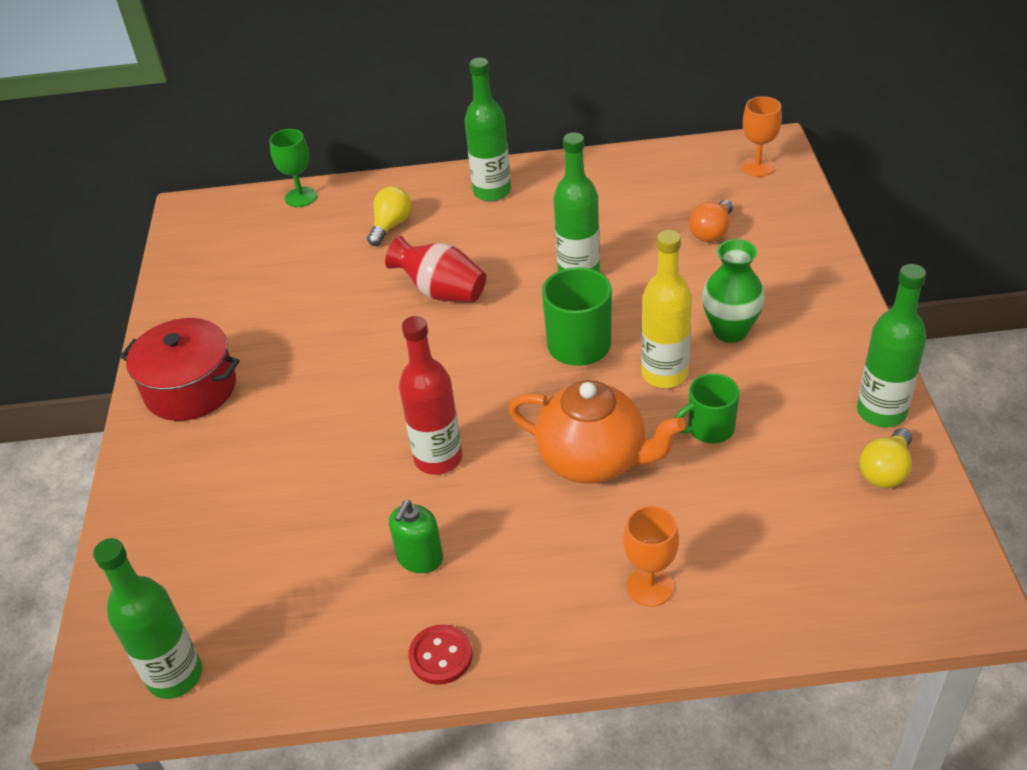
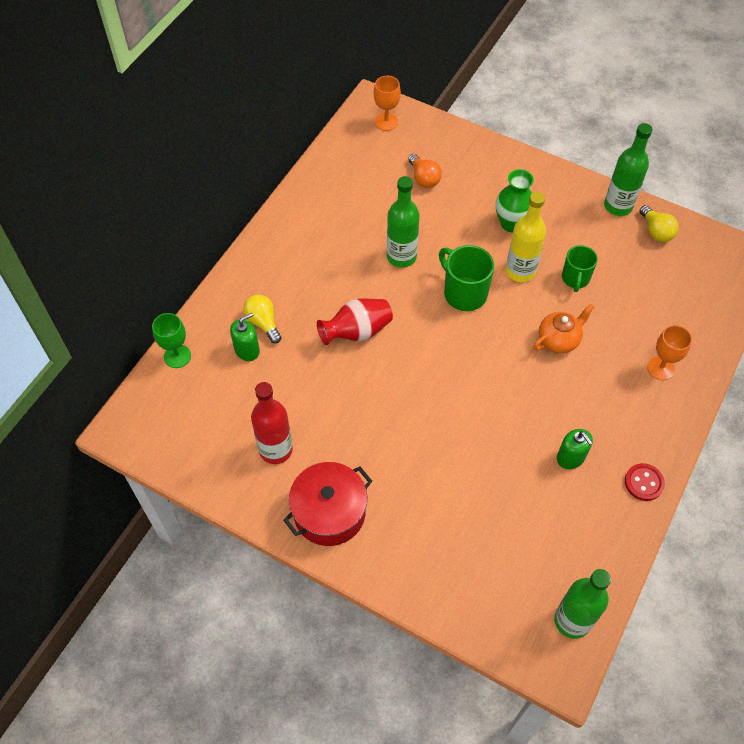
camera: 60 degrees left, 15 degrees up
red bottle [399,316,462,475] -> red bottle moved to [251,382,293,464]
green bottle [465,58,511,201] -> none
orange teapot [508,380,686,484] -> orange teapot [533,304,594,353], size x0.63
none -> green soap dispenser [230,313,260,361]

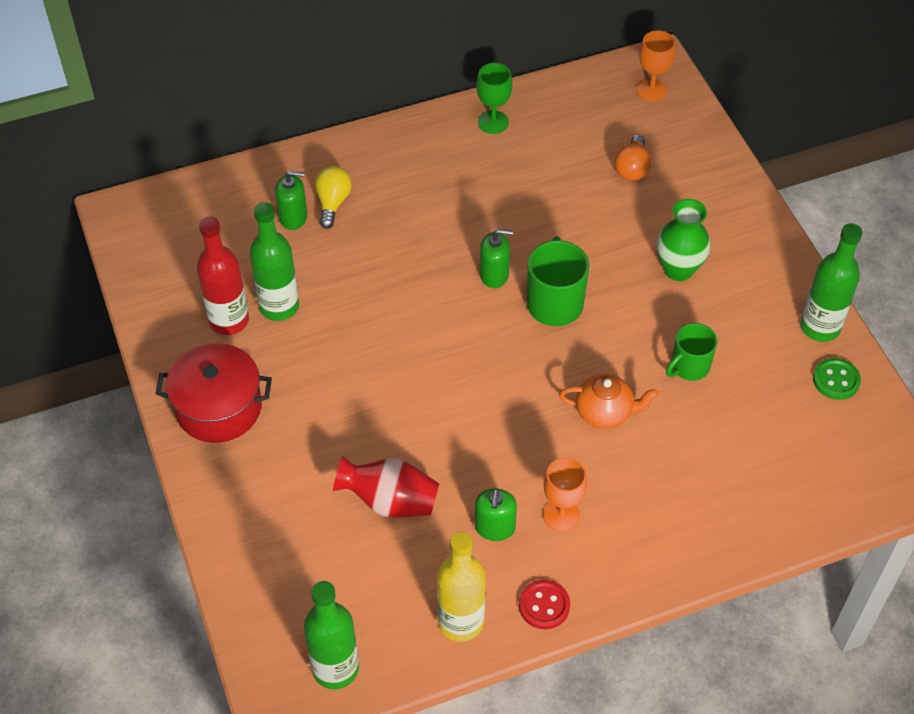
camera: 40 degrees right, 5 degrees down
green goblet [152,313,191,368] -> green goblet moved to [476,63,512,134]
red vase [317,299,393,345] -> red vase moved to [333,456,439,518]
green bottle [387,176,419,268] -> green bottle moved to [250,202,299,321]
yellow bottle [506,192,546,282] -> yellow bottle moved to [437,531,486,642]
yellow light bulb [640,205,679,242] -> green button [813,358,861,400]
orange goblet [647,325,692,380] -> orange goblet moved to [543,457,587,532]
none -> green soap dispenser [480,229,513,288]

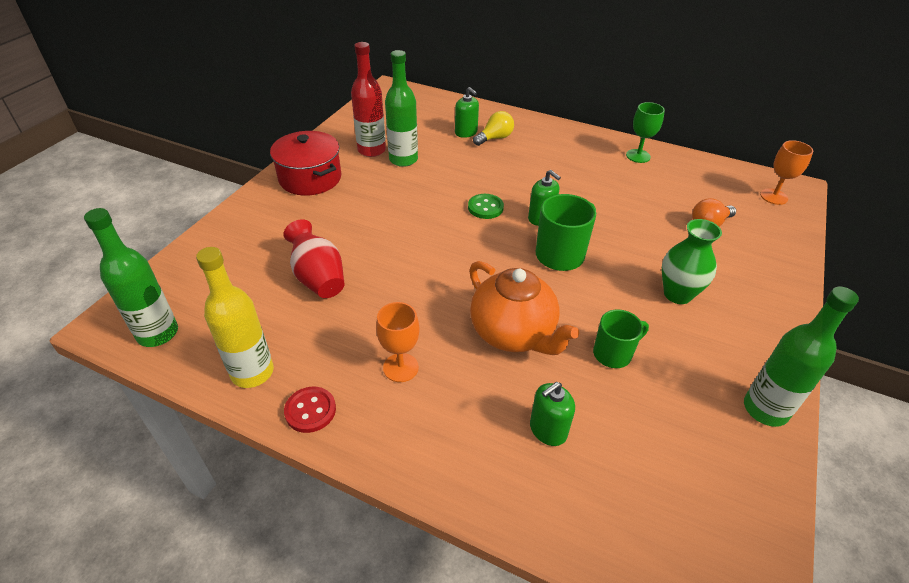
camera: 45 degrees right, 10 degrees down
green soap dispenser [475,488,517,541] -> green soap dispenser moved to [530,382,575,446]
orange teapot [559,374,659,429] -> orange teapot [469,261,579,355], size x1.59
green mug [666,323,717,381] -> green mug turned 150 degrees clockwise [593,309,649,368]
green button [813,358,861,400] -> green button moved to [468,194,504,219]

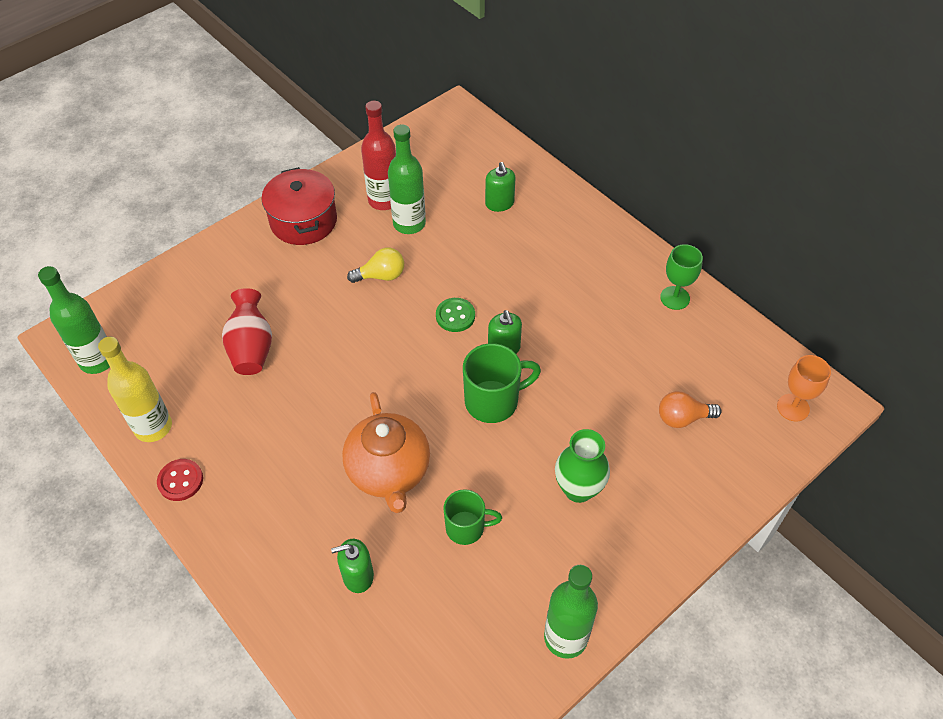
camera: 25 degrees right, 10 degrees up
orange goblet [376,302,420,382] -> none
yellow light bulb [473,111,514,146] -> yellow light bulb moved to [347,248,404,283]

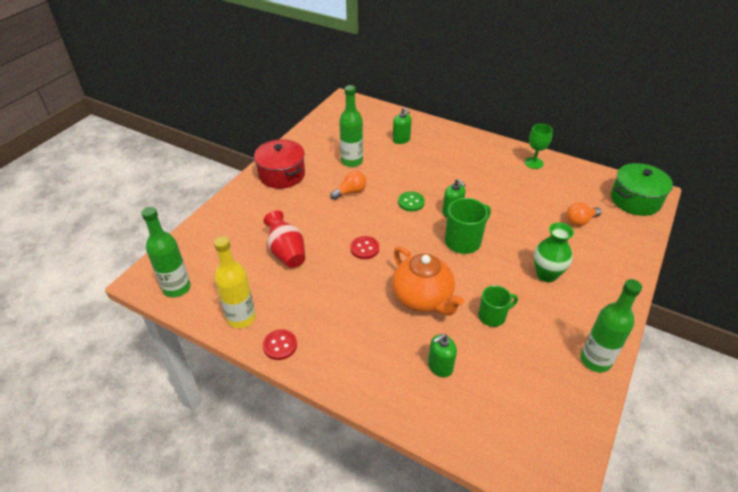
camera: 20 degrees left, 10 degrees down
yellow light bulb [347,248,404,283] -> orange light bulb [330,171,367,200]
red bottle [361,101,396,210] -> none
orange goblet [777,355,831,421] -> green pot [611,163,673,216]
none -> red button [350,236,379,259]

